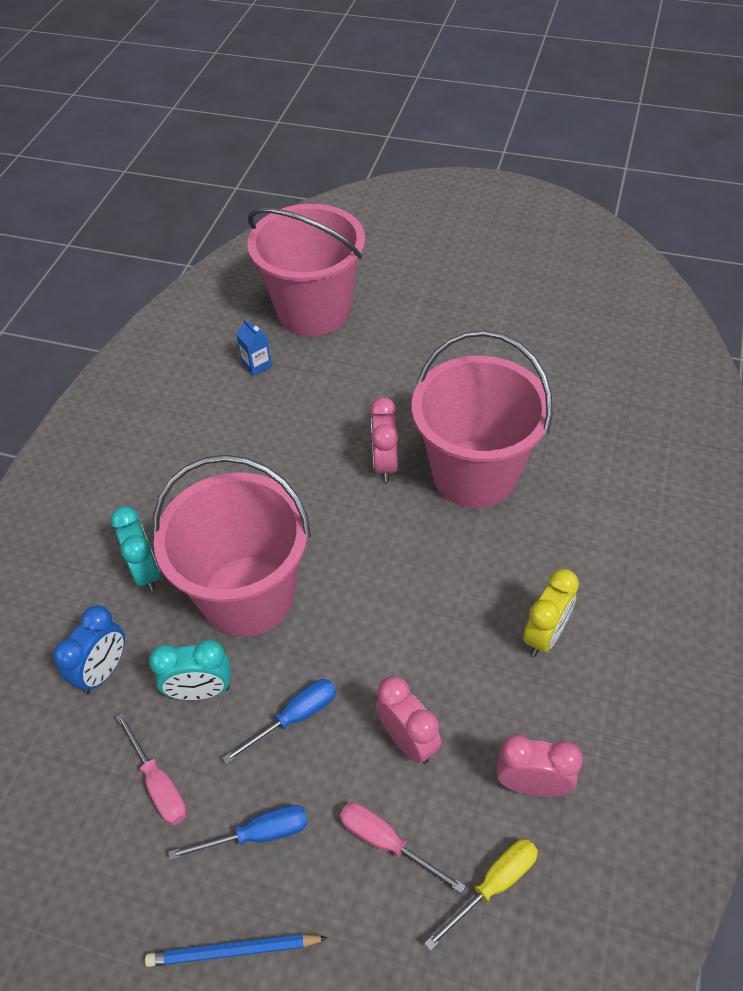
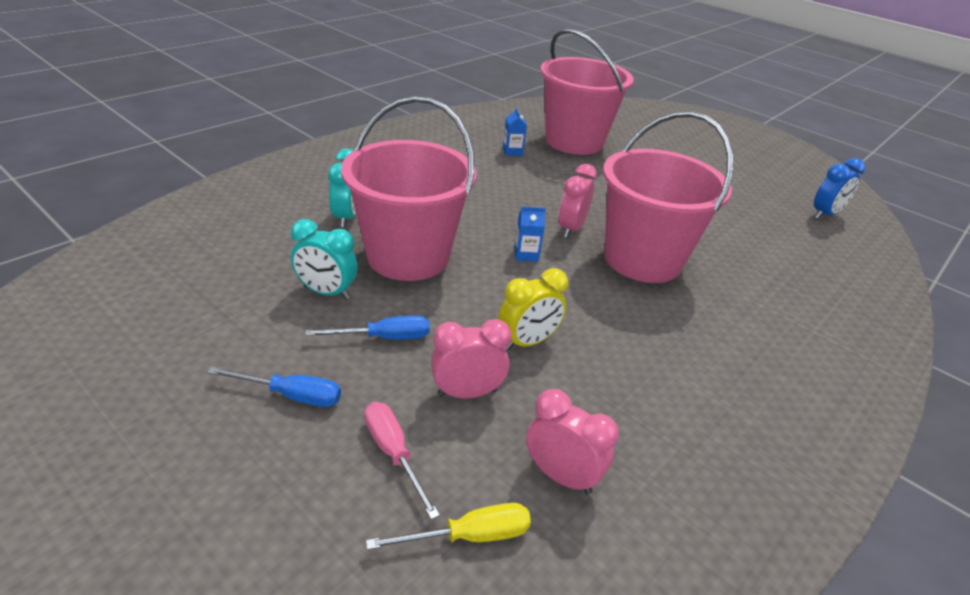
camera: 20 degrees right, 15 degrees down
blue clock [53,605,125,694] -> blue clock moved to [814,158,865,219]
pink screwdriver [116,713,187,825] -> none
blue pencil [145,934,328,967] -> none
pink clock [376,676,441,764] -> pink clock turned 90 degrees counterclockwise [431,319,512,398]
yellow clock [523,569,579,656] -> yellow clock moved to [499,268,568,350]
none -> blue carton [514,206,546,262]

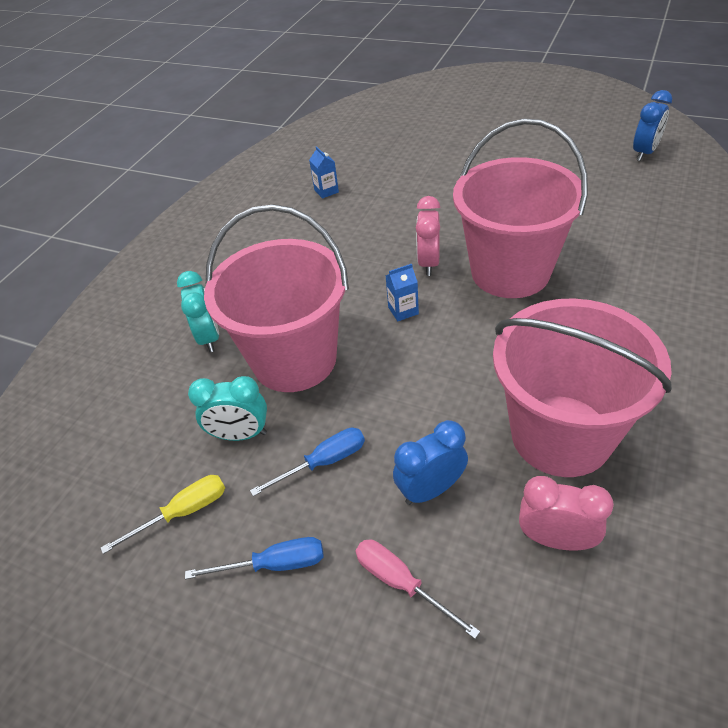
camera: 10 degrees left, 10 degrees up
yellow screwdriver [366,503,531,550] -> yellow screwdriver moved to [100,475,225,554]
pink clock [431,319,512,398] -> blue clock [393,420,468,505]
yellow clock [499,268,568,350] -> none
pink bucket [540,28,634,155] -> pink bucket moved to [493,298,672,477]

